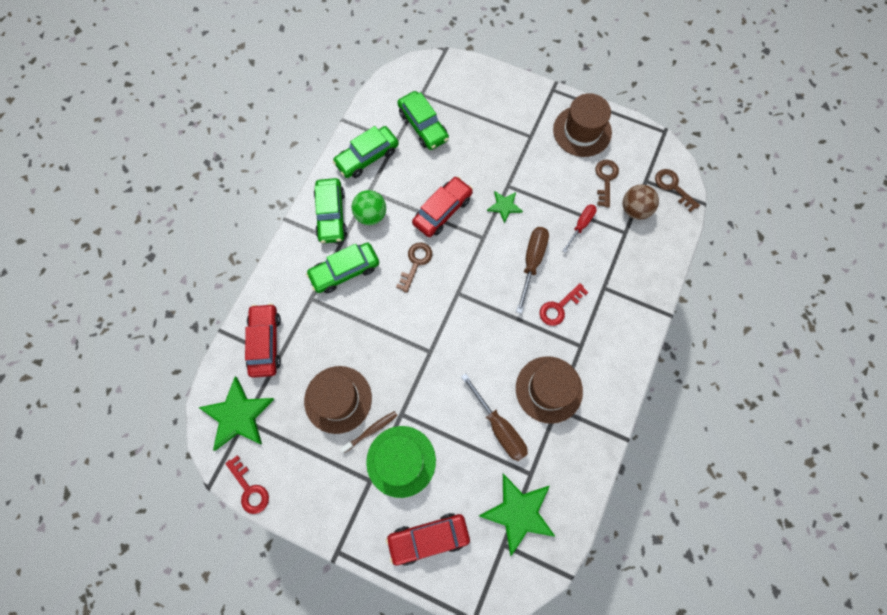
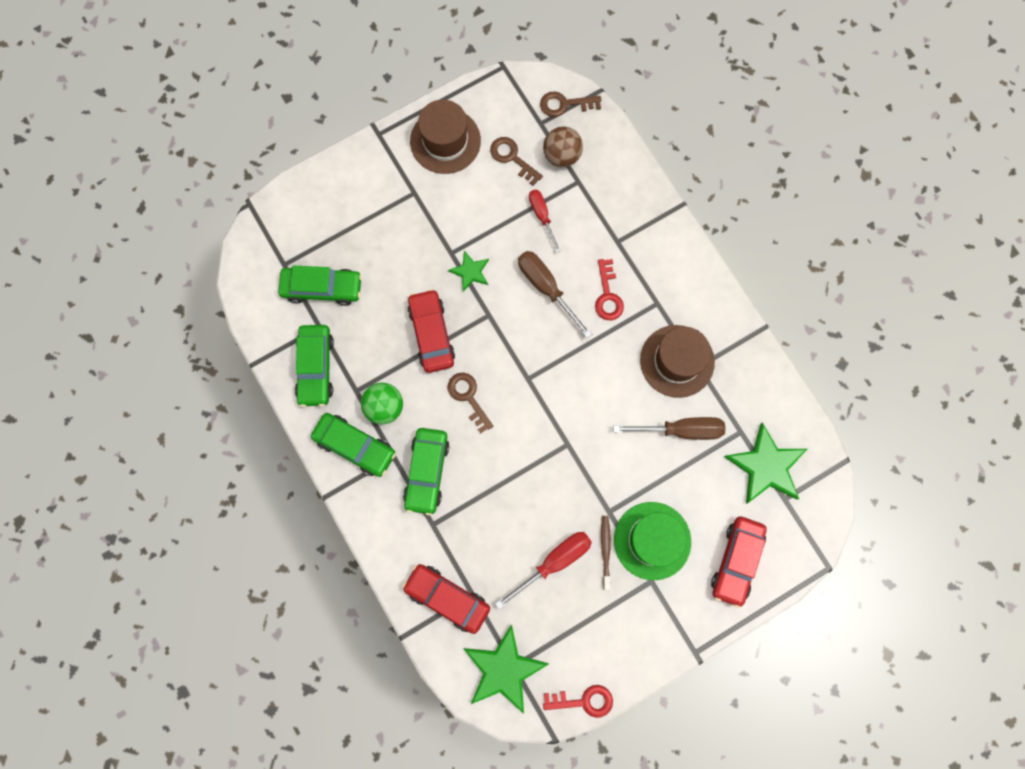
camera: 55 degrees left, 5 degrees up
brown hat [304,366,372,434] -> red screwdriver [495,532,592,609]

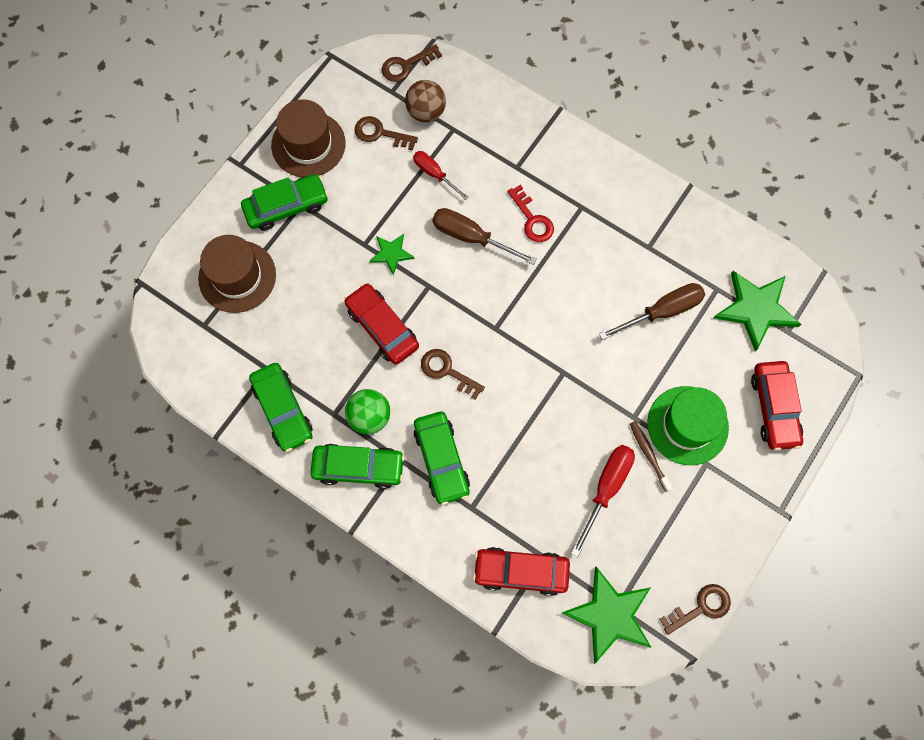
camera: 25 degrees left, 5 degrees down
green car [278,265,362,306] -> green car moved to [241,174,328,231]
red key [543,685,613,718] -> brown key [660,584,731,635]
brown hat [640,325,715,398] -> brown hat moved to [198,235,276,313]

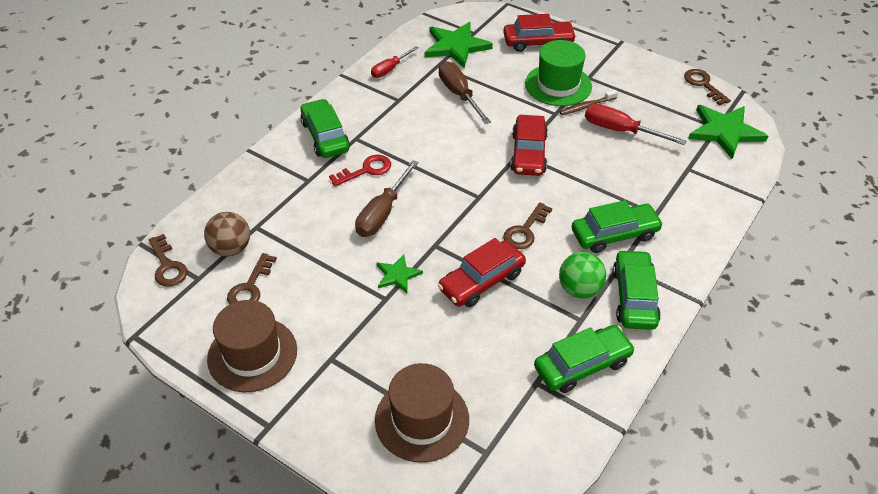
camera: 90 degrees left, 25 degrees down
green car [241,174,328,231] -> green car moved to [300,99,350,158]
red screwdriver [413,151,469,200] -> red screwdriver moved to [371,46,418,78]
red car [473,547,570,596] -> red car moved to [510,115,548,176]

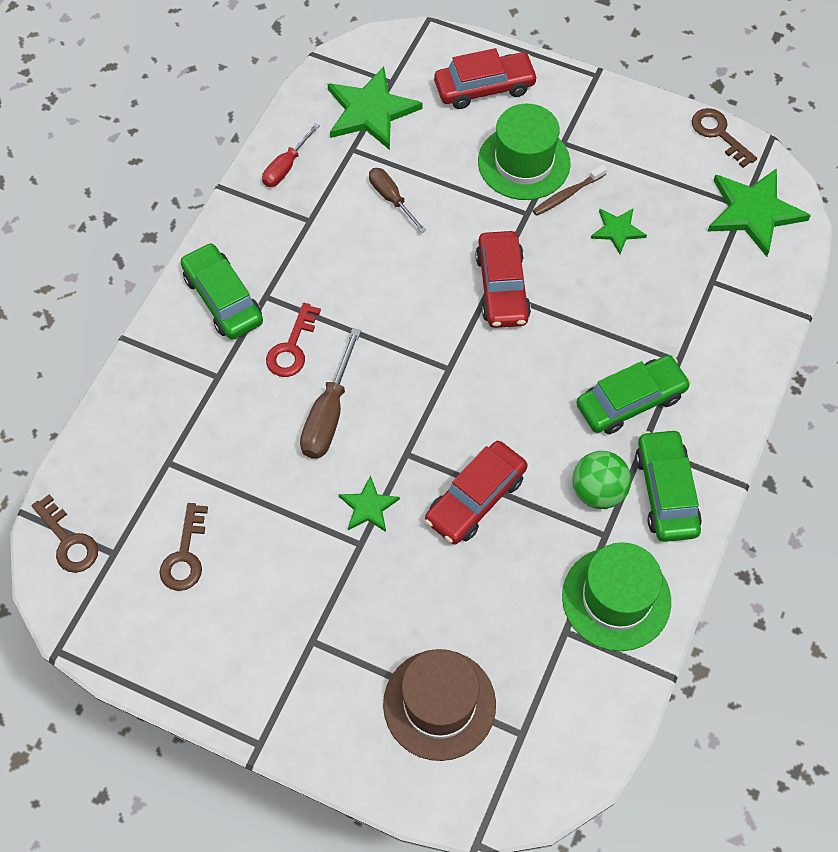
camera: 10 degrees left, 15 degrees up
brown ball [204,212,250,256] -> none
brown hat [207,300,297,392] -> none
red key [329,155,391,186] -> red key turned 150 degrees clockwise [266,303,321,377]
brown screwdriver [439,61,491,124] -> brown screwdriver [369,168,426,233], size x0.65
brown key [503,202,552,249] -> none
green car [534,325,635,393] -> green hat [562,542,671,651]
red screwdriver [585,104,686,145] -> green star [591,208,647,254]

